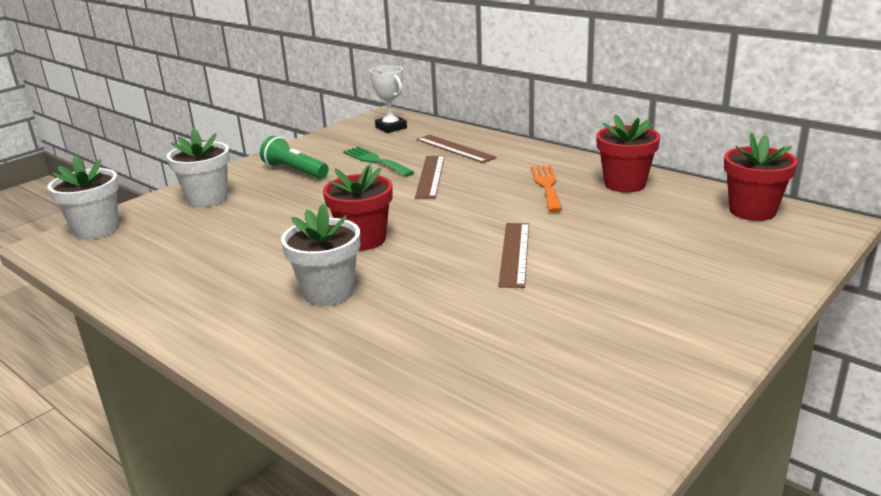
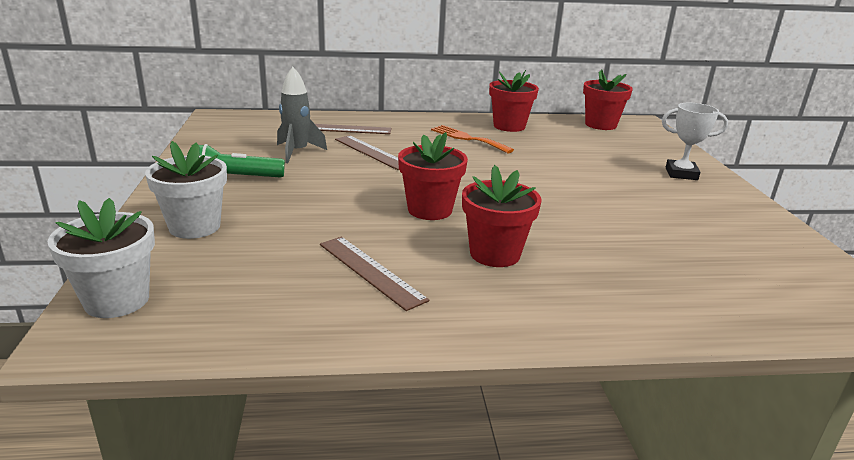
camera: 50 degrees left, 0 degrees up
white flower pot [281,204,360,306] -> red flower pot [462,165,541,267]
green fork [343,146,415,176] -> grey rocket [277,67,327,163]
white trophy [370,65,407,133] -> white trophy moved to [662,103,728,180]
brown ruler [498,223,529,288] -> brown ruler moved to [320,237,429,311]

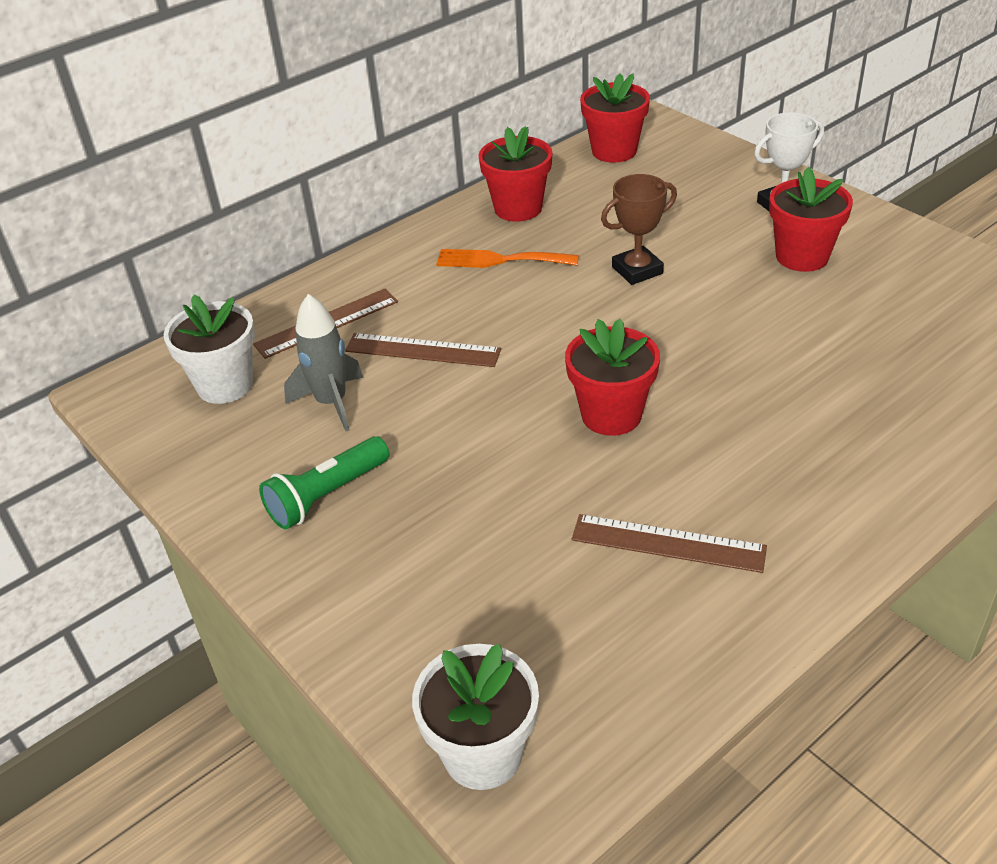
camera: 30 degrees left, 15 degrees up
white flower pot [145,141,227,239] -> white flower pot moved to [164,295,255,404]
red flower pot [462,165,541,267] -> red flower pot moved to [769,167,853,272]
none -> brown trophy [601,174,677,285]

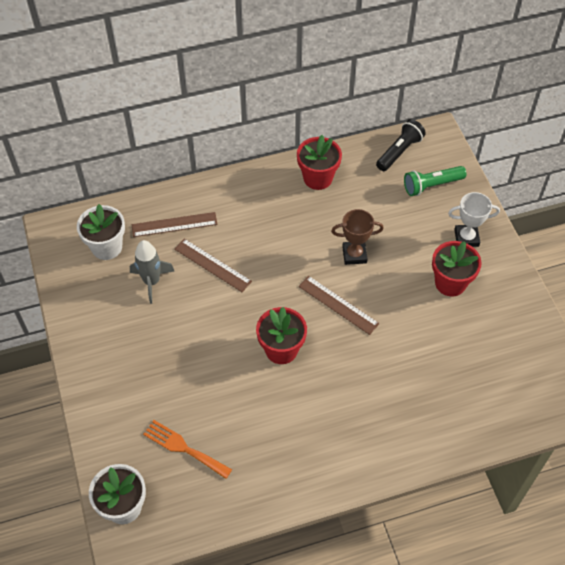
camera: 20 degrees right, 15 degrees up
green flashlight [259,436,389,529] -> green flashlight moved to [404,166,466,196]
orange fork [436,249,579,268] -> orange fork moved to [143,420,232,479]
brown ruler [572,514,767,573] -> brown ruler moved to [298,276,379,335]
red flower pot [580,73,650,163] -> black flashlight [376,119,426,171]

